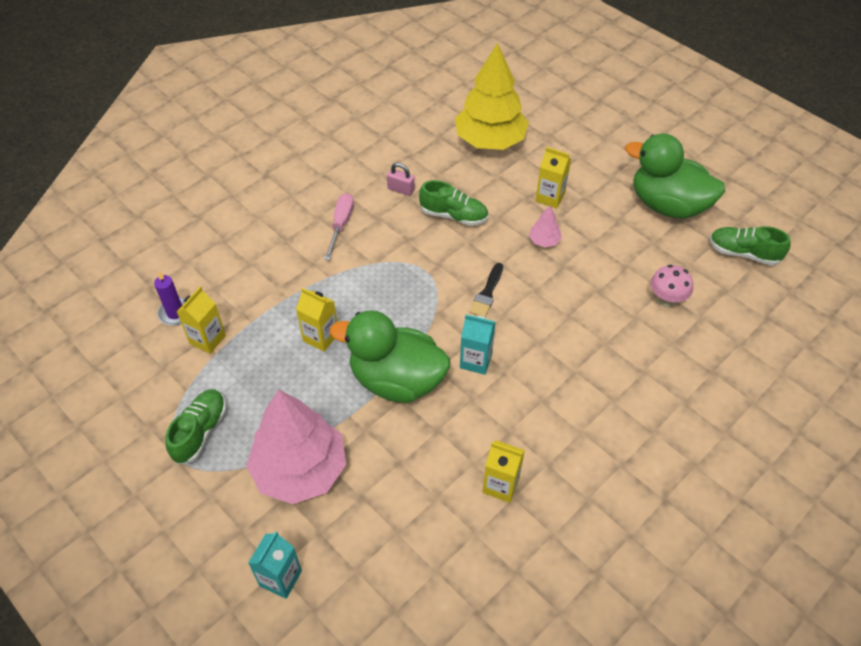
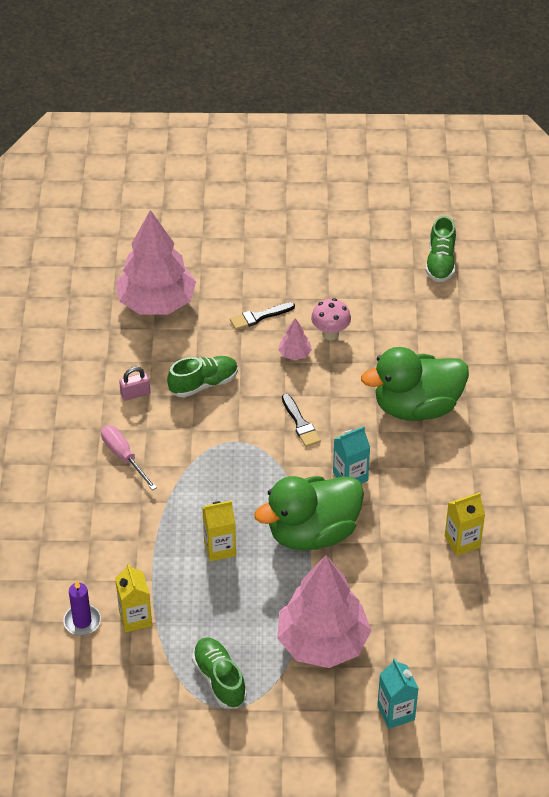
camera: 45 degrees left, 5 degrees down
yellow tree [455,43,529,150] -> pink tree [116,210,196,315]
yellow carton [536,147,571,209] -> black brush [230,302,295,330]
green duck [625,134,725,219] -> green duck moved to [361,347,469,421]
pink mushroom [651,265,693,308] -> pink mushroom moved to [311,298,351,341]
green shoe [710,226,790,266] -> green shoe turned 60 degrees counterclockwise [426,216,456,282]

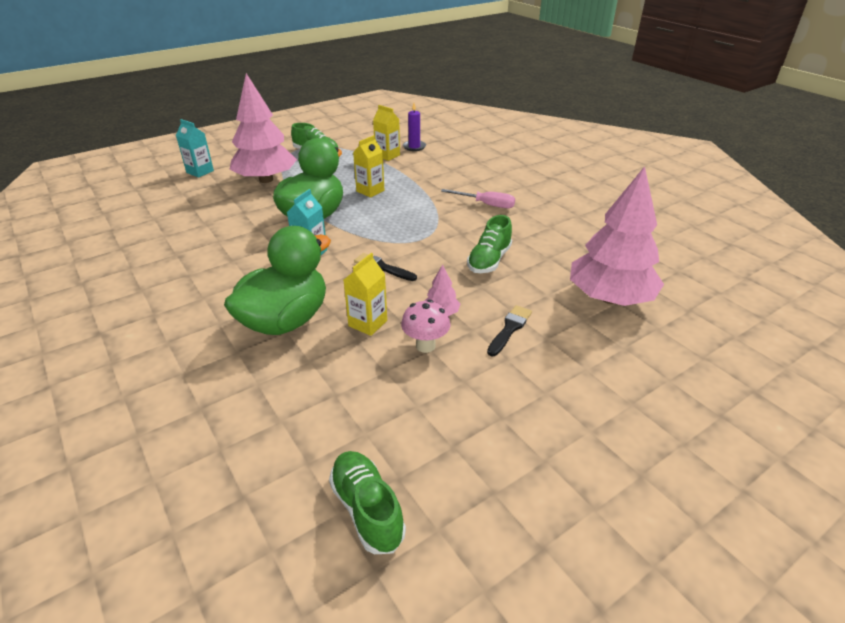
camera: 145 degrees right, 10 degrees down
pink padlock [119,367,150,401] -> none
yellow carton [445,492,485,556] -> yellow carton moved to [344,253,387,336]

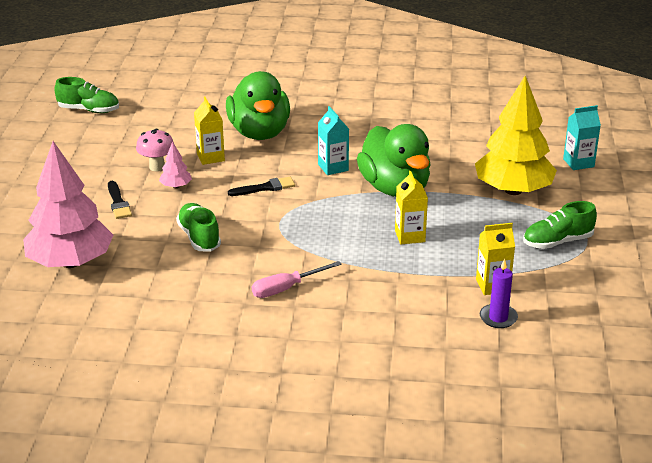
camera: 130 degrees right, 5 degrees down
pink tree [229,73,297,183] -> yellow tree [475,76,557,195]

